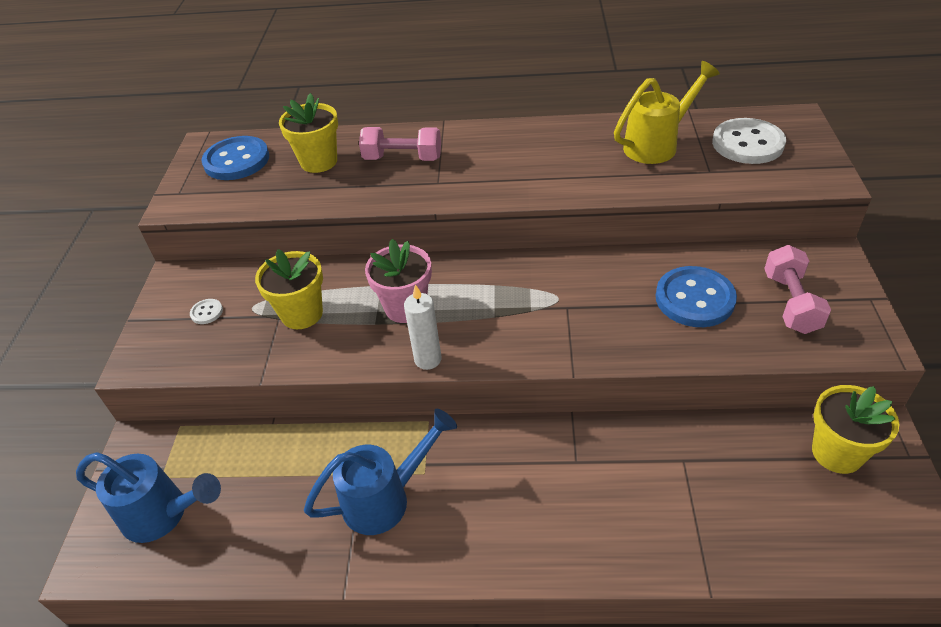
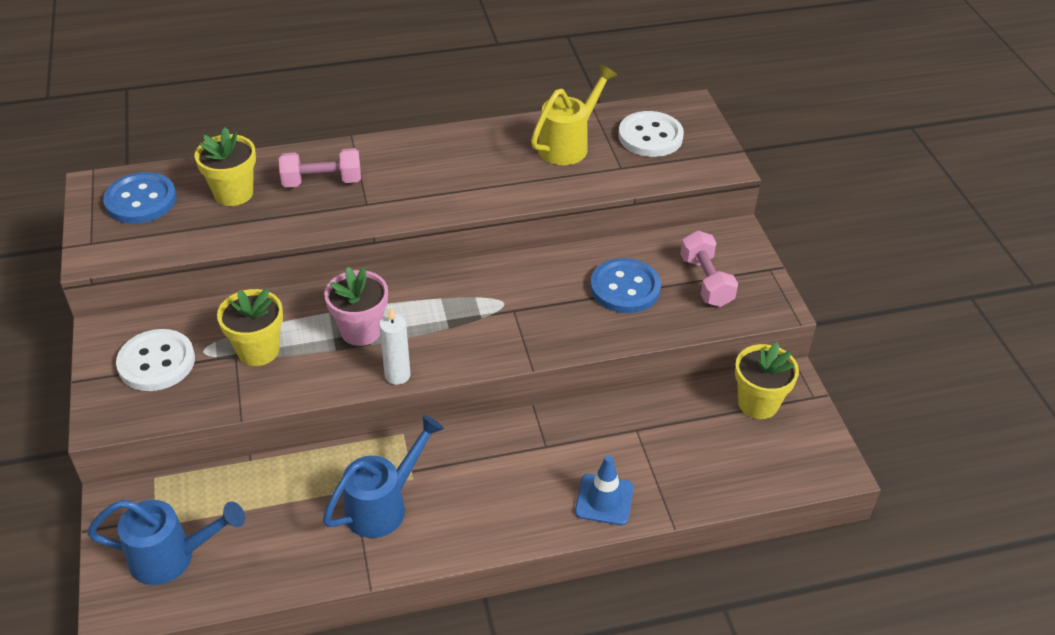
camera: 20 degrees left, 0 degrees up
white button [190,299,223,324] -> white button [116,329,195,391], size x2.32
none -> blue traffic cone [575,455,634,525]

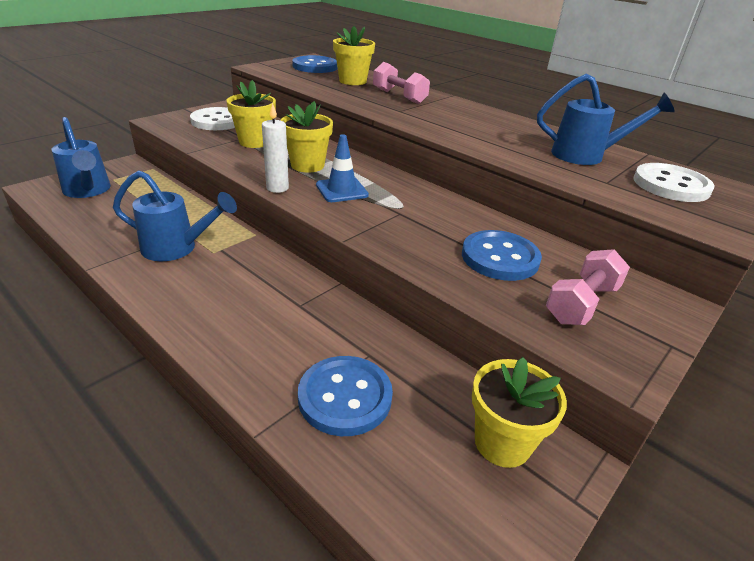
camera: 55 degrees right, 10 degrees down
pink flower pot [324,267,388,346] -> yellow flower pot [280,101,333,173]
yellow watering can [531,64,618,165] -> blue watering can [537,74,675,165]
blue traffic cone [575,455,634,525] -> blue traffic cone moved to [316,134,369,202]
none -> blue button [298,356,393,436]

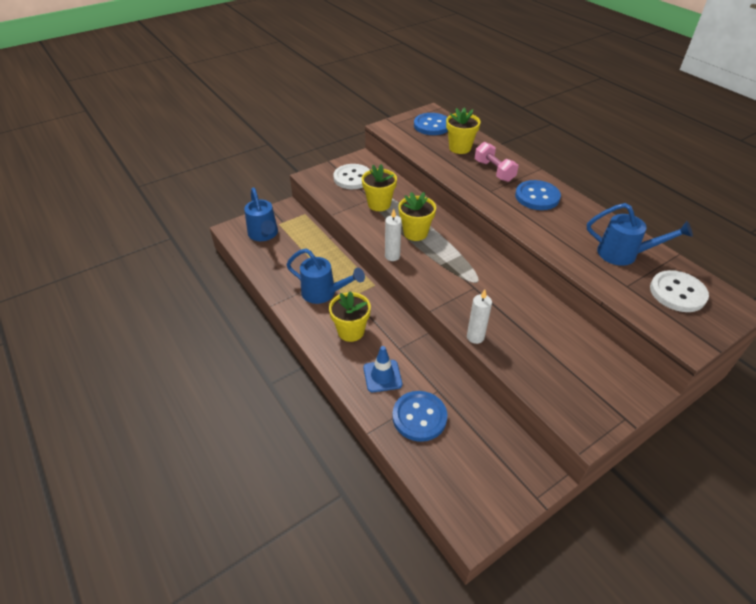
camera: 15 degrees right, 10 degrees up
blue traffic cone [316,134,369,202] -> blue traffic cone moved to [364,346,402,392]
blue button [462,230,542,281] -> blue button moved to [515,180,561,210]
yellow flower pot [472,357,567,468] -> yellow flower pot moved to [329,291,371,342]
pink dumbbell [546,249,630,325] -> none
none -> white candle [467,290,492,344]

